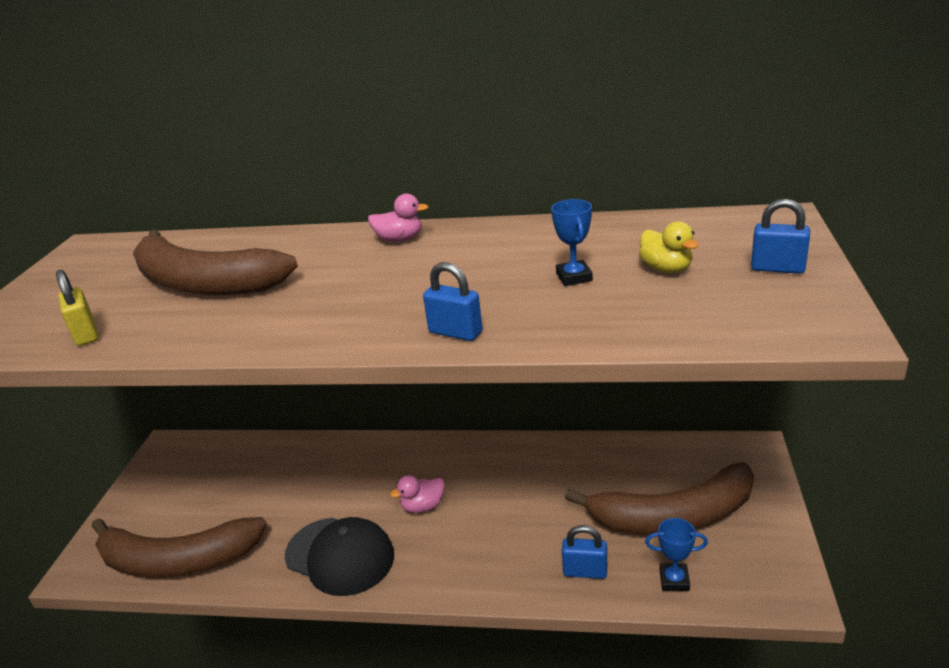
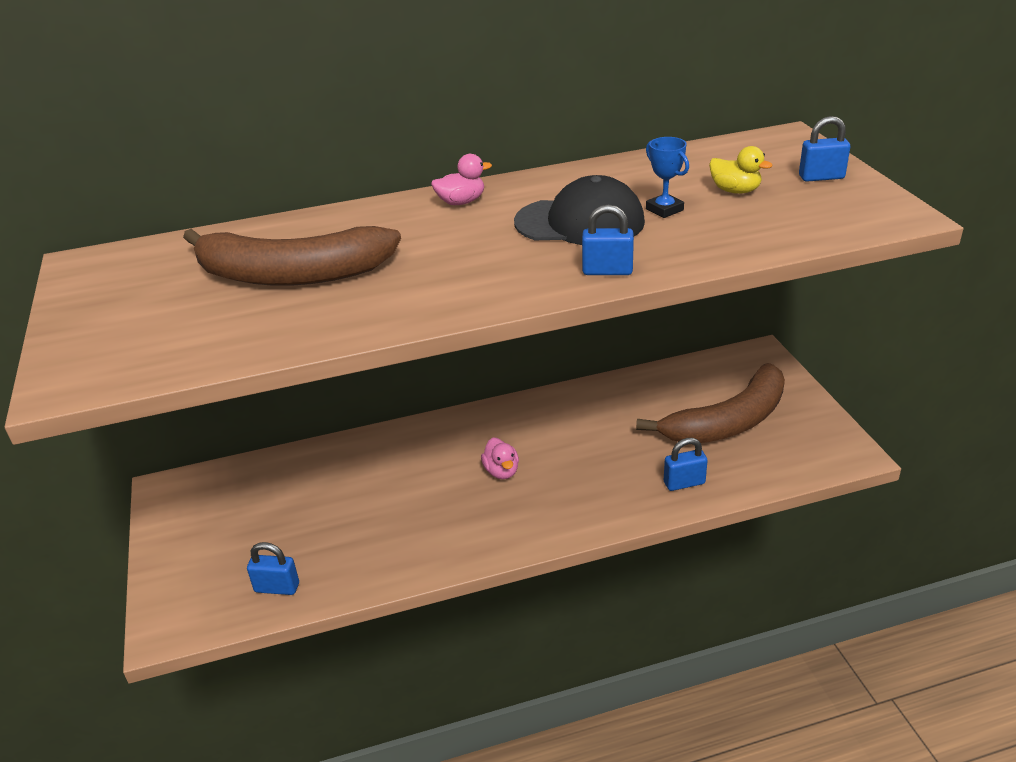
camera: 25 degrees left, 5 degrees up
yellow padlock [56,270,98,346] -> none
brown banana [92,517,267,578] -> blue padlock [247,542,299,595]
black cap [285,517,394,596] -> black cap moved to [514,175,645,245]
pink duck [390,475,445,513] -> pink duck turned 60 degrees counterclockwise [481,437,519,479]
blue trophy [645,518,708,591] -> none

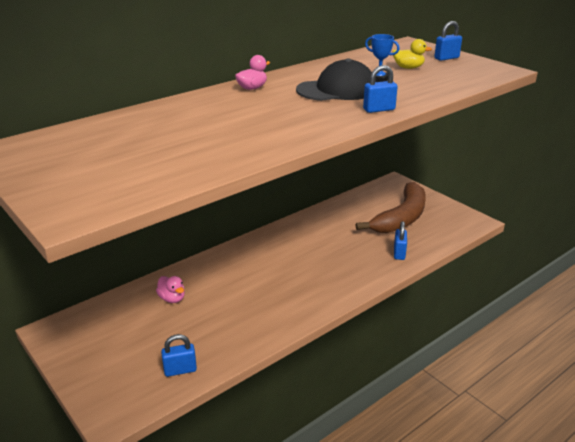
camera: 25 degrees left, 5 degrees down
brown banana [183,226,401,286] -> none
pink duck [481,437,519,479] -> pink duck moved to [156,276,185,303]
blue padlock [664,438,708,491] -> blue padlock turned 45 degrees counterclockwise [394,221,407,260]

